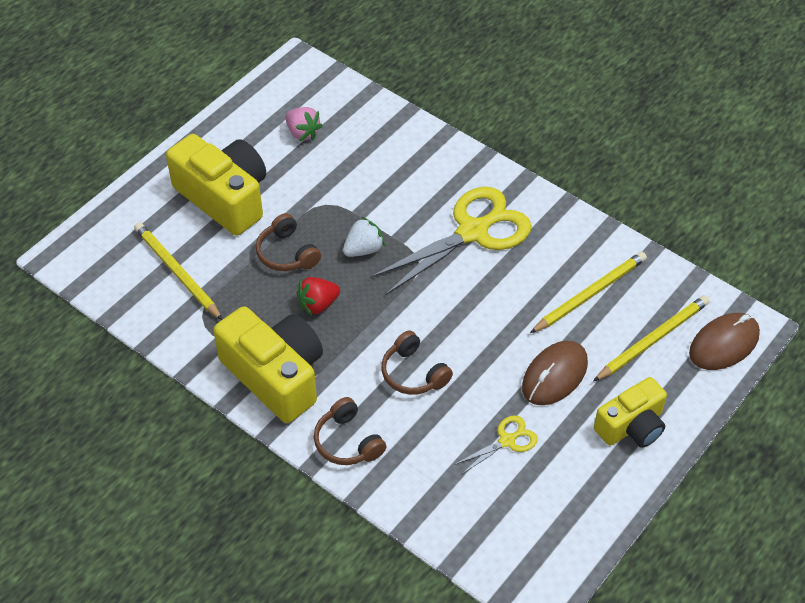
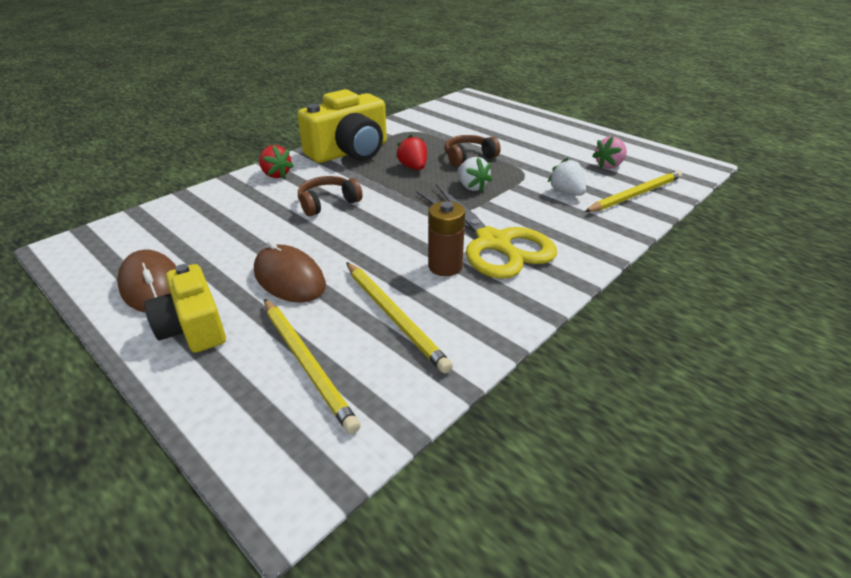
camera: 95 degrees right, 15 degrees down
yellow pencil [134,222,223,320] -> yellow pencil moved to [584,170,682,212]
yellow camera [166,134,266,236] -> none
brown headphones [314,397,386,465] -> red strawberry [259,145,294,179]
yellow scissors [454,415,538,475] -> none
brown mouse [689,313,760,370] -> brown mouse moved to [117,250,177,313]
none -> brown battery [428,201,465,276]
none -> white strawberry [548,158,586,196]

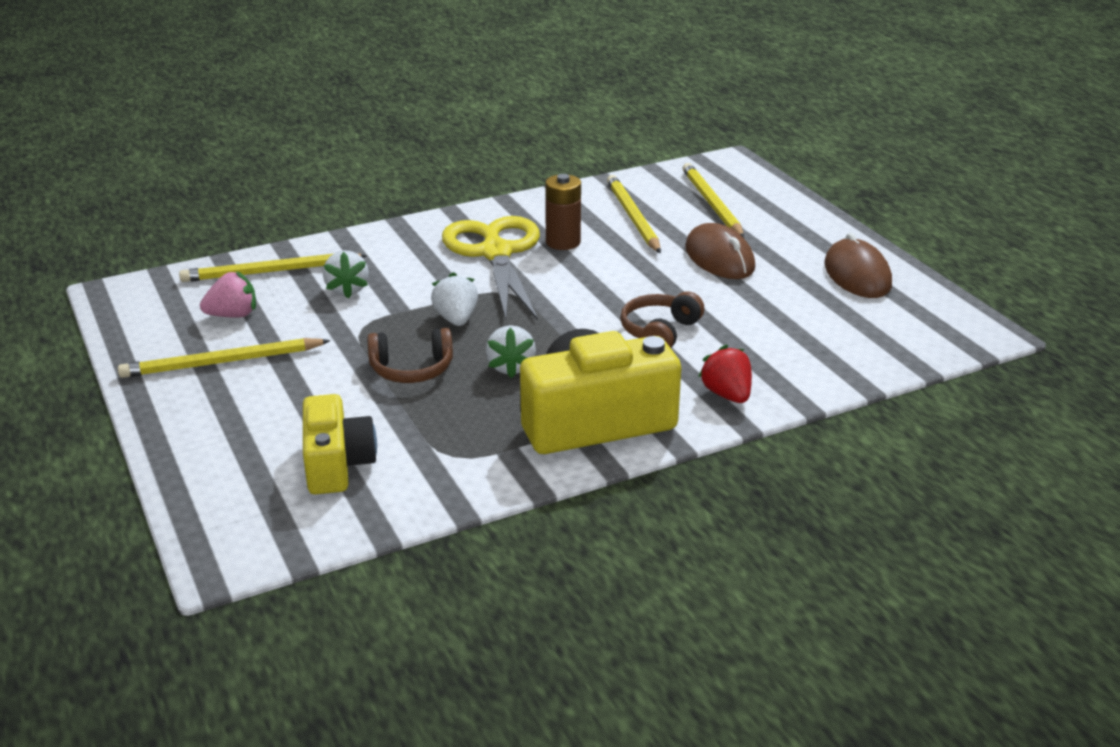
camera: 160 degrees left, 5 degrees down
yellow camera [144,264,226,353] -> yellow camera moved to [303,394,377,494]
brown headphones [298,176,362,216] -> brown headphones turned 135 degrees clockwise [620,291,704,348]
red strawberry [396,135,427,170] -> white strawberry [486,325,536,378]
none -> yellow pencil [118,338,331,378]

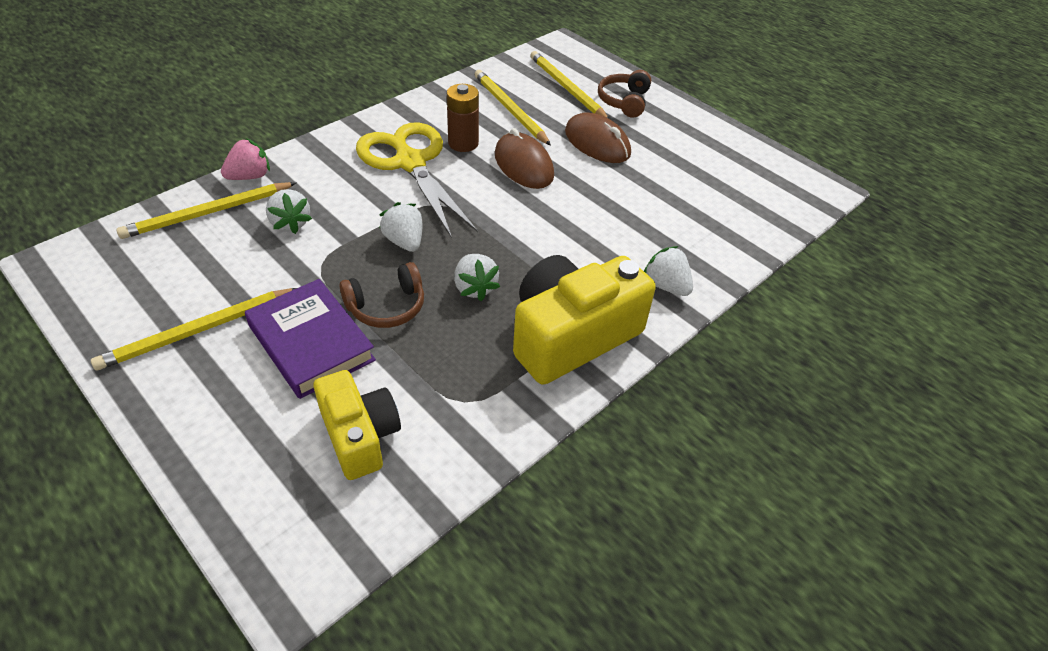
camera: 20 degrees left, 15 degrees up
pink strawberry [200,272,256,318] -> pink strawberry moved to [221,138,270,180]
brown headphones [620,291,704,348] -> brown headphones moved to [598,70,651,118]
red strawberry [698,345,752,403] -> white strawberry [644,246,693,296]
brown mouse [824,232,892,298] -> brown mouse moved to [495,128,554,189]
none -> purple book [245,279,376,399]

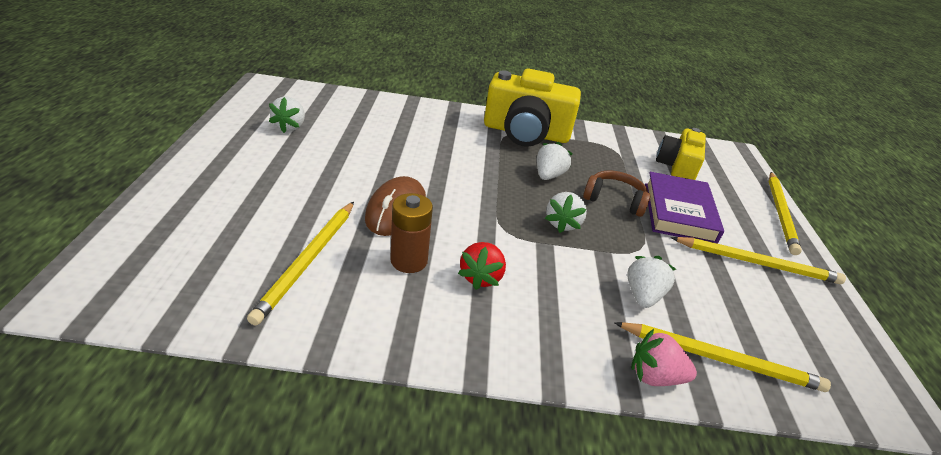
camera: 135 degrees left, 10 degrees down
yellow scissors [356,123,478,238] -> red strawberry [458,242,506,290]
yellow pencil [530,51,609,119] -> yellow pencil moved to [768,172,802,255]
brown mouse [565,112,631,163] -> none
brown headphones [598,70,651,118] -> none
white strawberry [644,246,693,296] -> white strawberry moved to [269,97,305,133]

